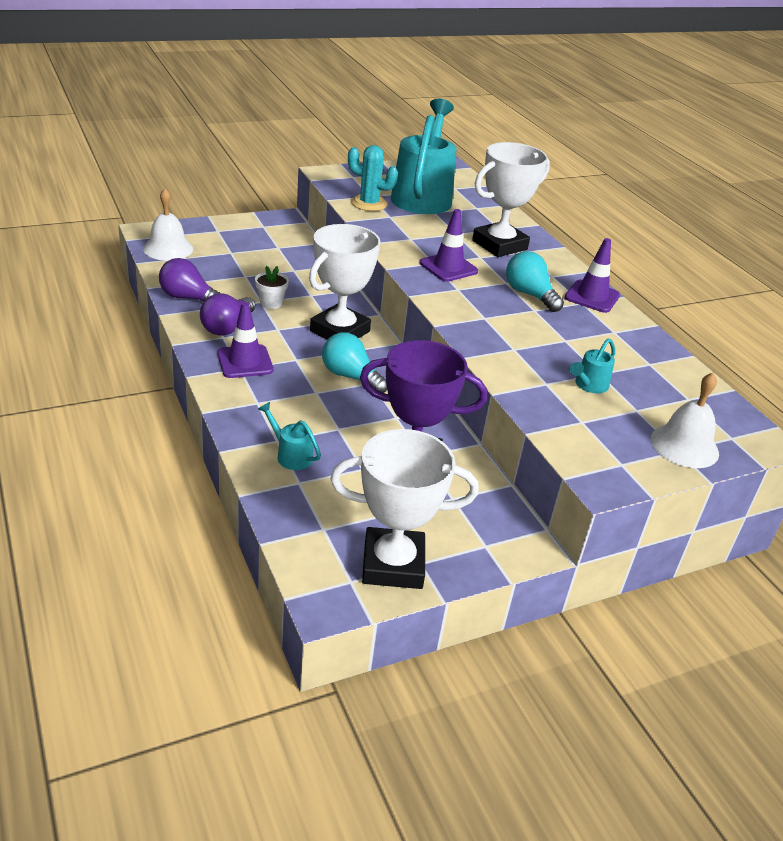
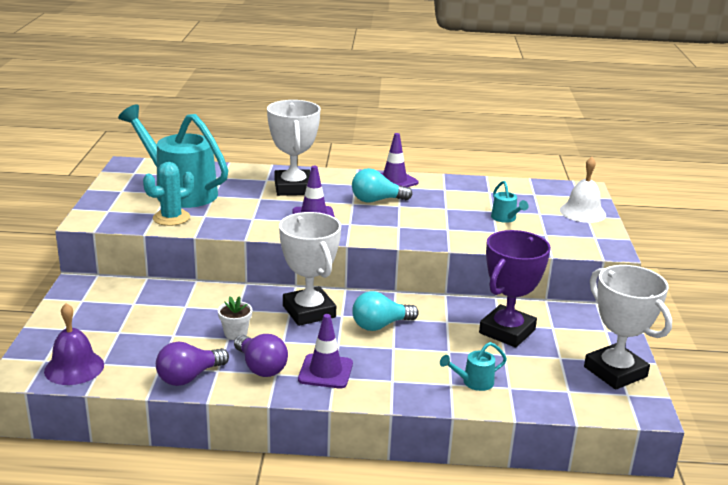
camera: 60 degrees left, 10 degrees down
white bell [143,189,193,261] -> purple bell [44,303,104,385]
white trophy [330,429,479,589] -> white trophy turned 60 degrees counterclockwise [584,265,672,390]

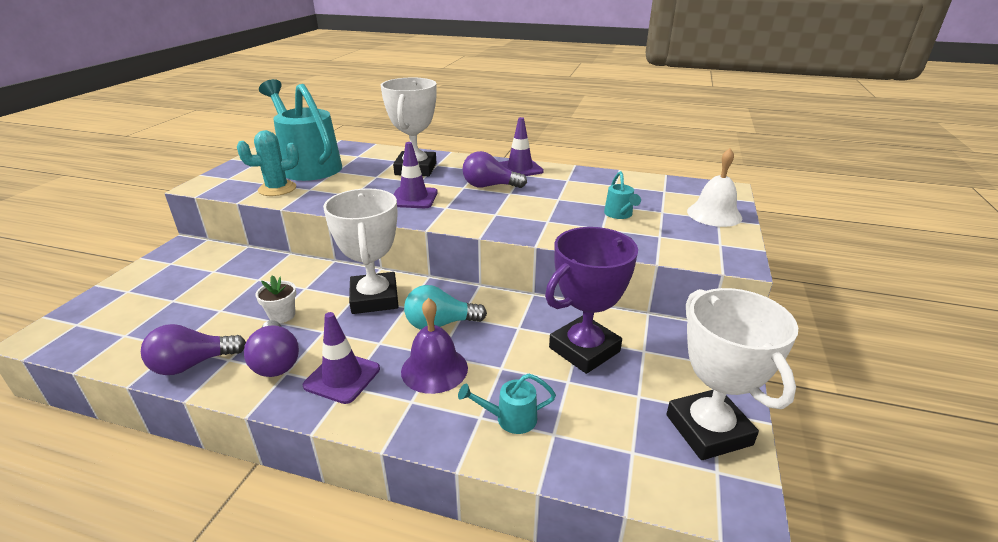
camera: 15 degrees right, 5 degrees up
purple bell [44,303,104,385] -> purple bell moved to [401,298,468,394]
turquoise light bulb [352,168,412,203] -> purple light bulb [462,151,527,188]

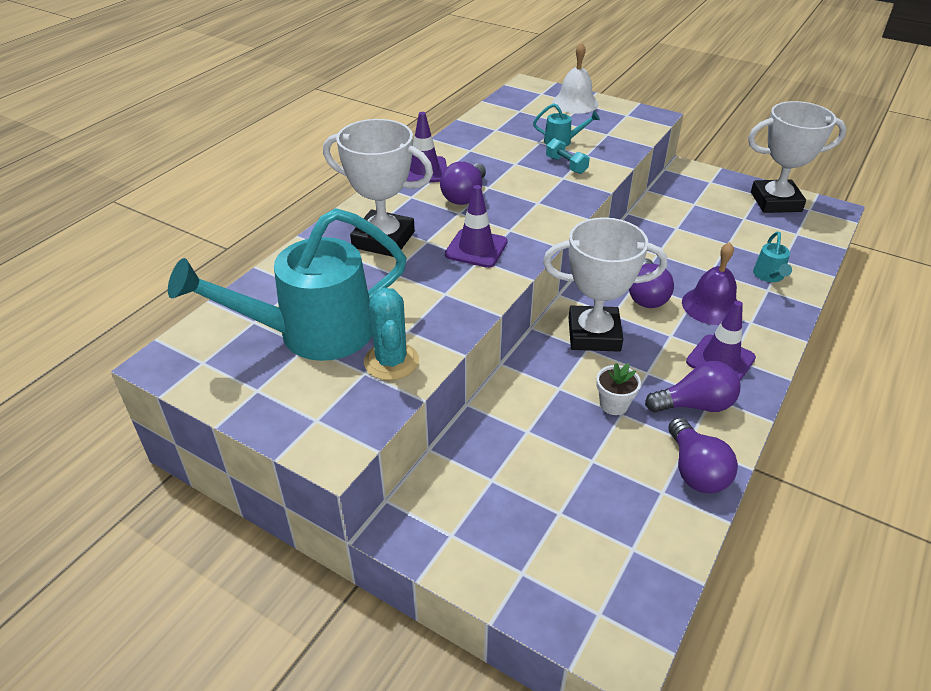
camera: 75 degrees left, 10 degrees up
turquoise light bulb [404,285,487,330] -> purple light bulb [629,258,674,308]
purple trophy [545,227,638,374] -> none
none -> turquoise dumbbell [546,138,590,174]

